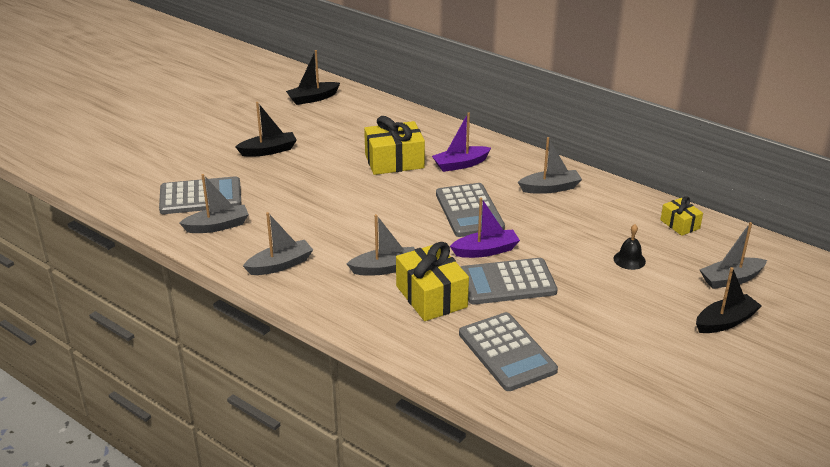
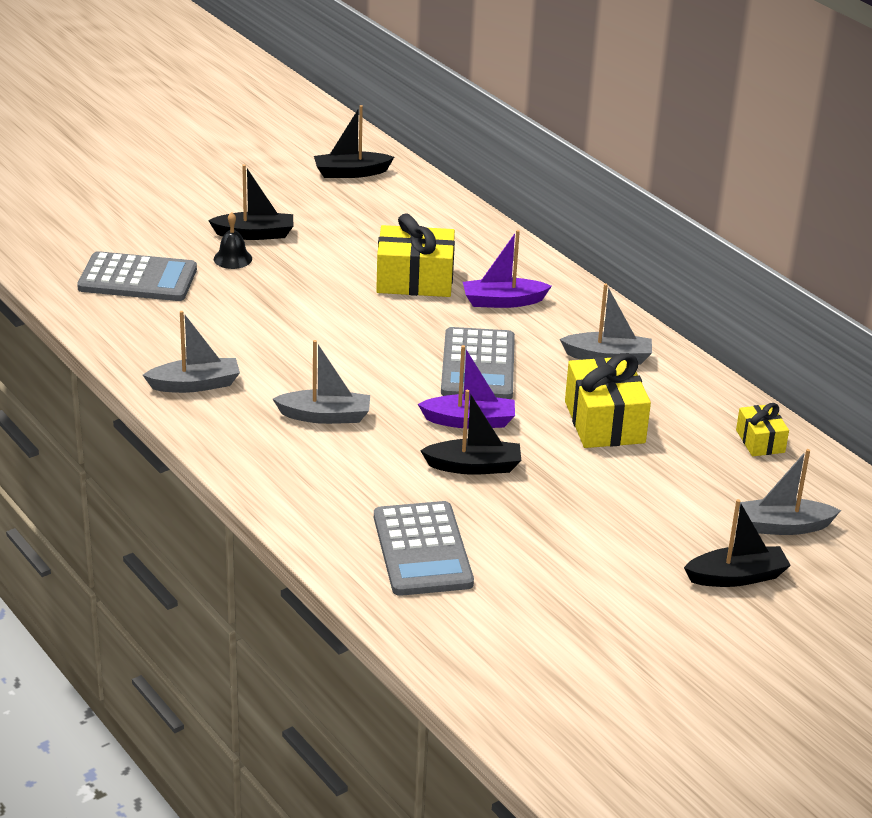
camera: 15 degrees right, 0 degrees up
grey boat [179,174,249,233] -> none
yellow gift [396,242,469,321] -> yellow gift moved to [565,353,651,448]
grey calculator [461,258,557,304] -> black boat [420,390,521,475]
black bell [614,224,646,270] -> black bell moved to [214,212,252,269]

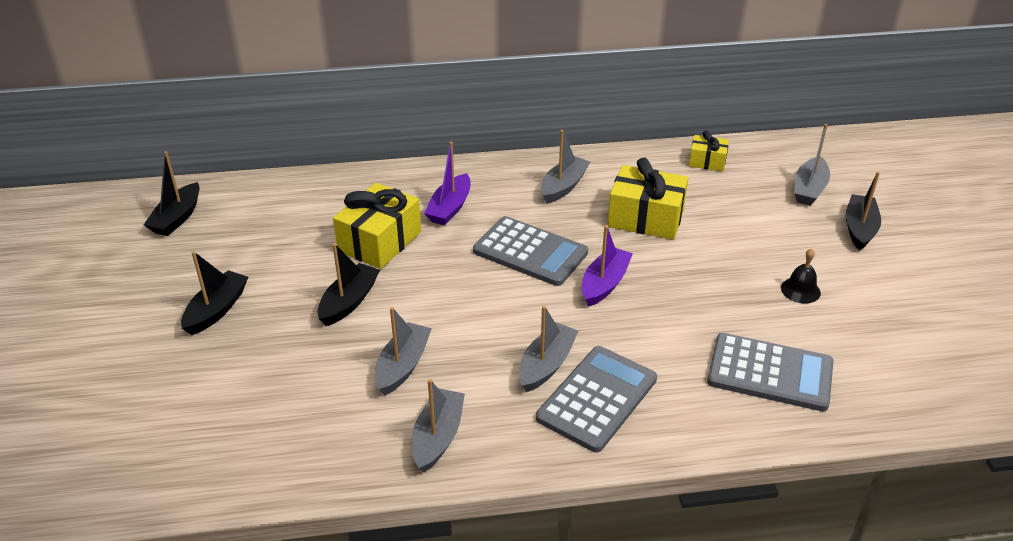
camera: 60 degrees left, 5 degrees up
grey calculator [77,251,197,301] -> grey calculator moved to [536,346,657,453]
black bell [214,212,252,269] -> black bell moved to [781,249,821,303]
black boat [420,390,521,475] -> black boat moved to [317,243,380,326]
none -> grey boat [375,307,432,396]

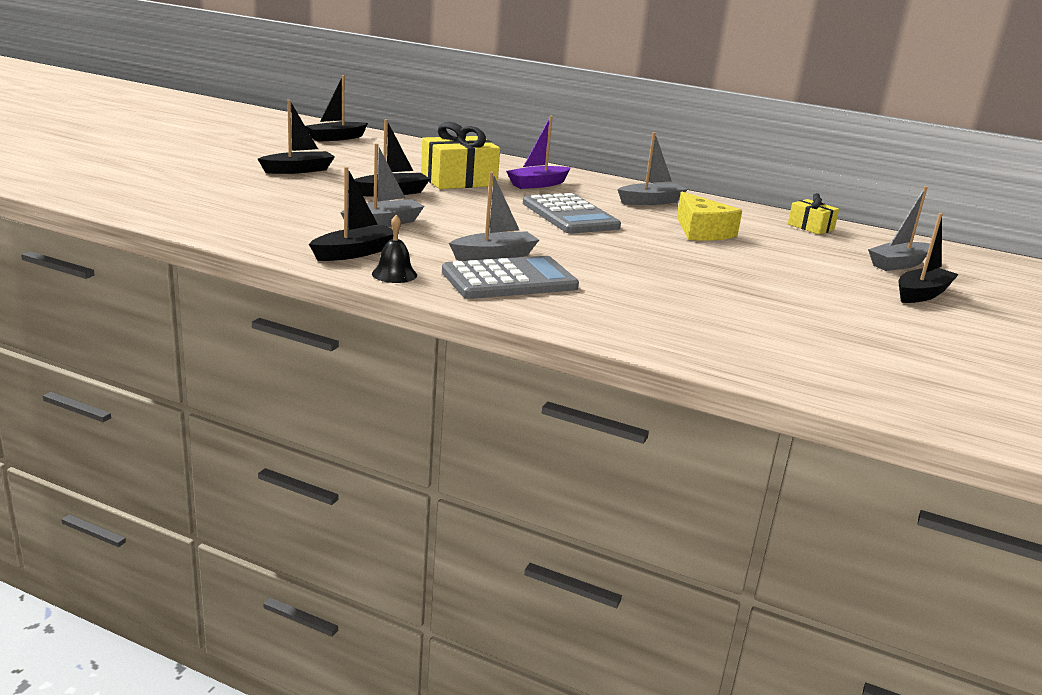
camera: 30 degrees right, 15 degrees down
grey boat [412,379,465,473] -> black boat [309,167,399,261]
purple boat [582,225,633,307] -> none
yellow gift [607,158,688,240] -> yellow cheese [677,192,742,241]
grey calculator [707,333,834,411] -> none
black bell [781,249,821,303] -> black bell moved to [372,214,417,283]

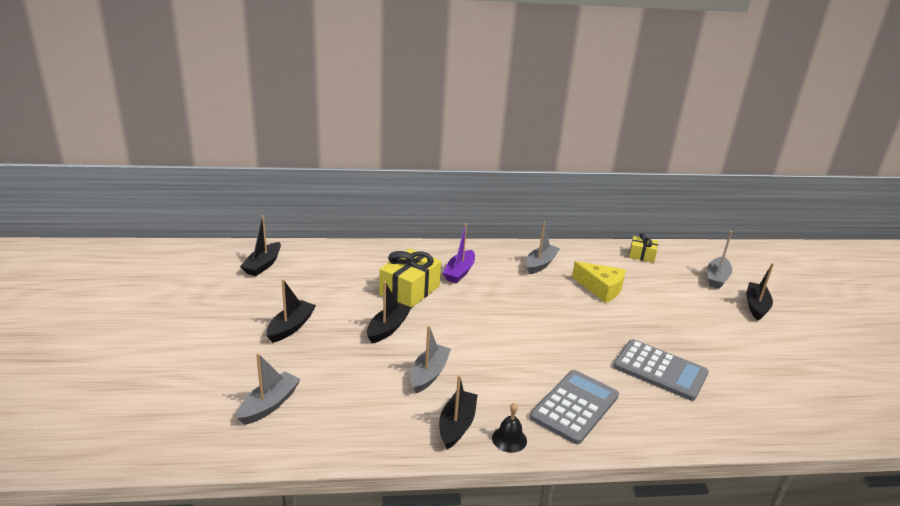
camera: 30 degrees left, 5 degrees up
grey boat [449,172,539,261] -> grey boat moved to [237,353,301,425]
grey calculator [523,193,621,234] -> grey calculator moved to [613,339,709,401]

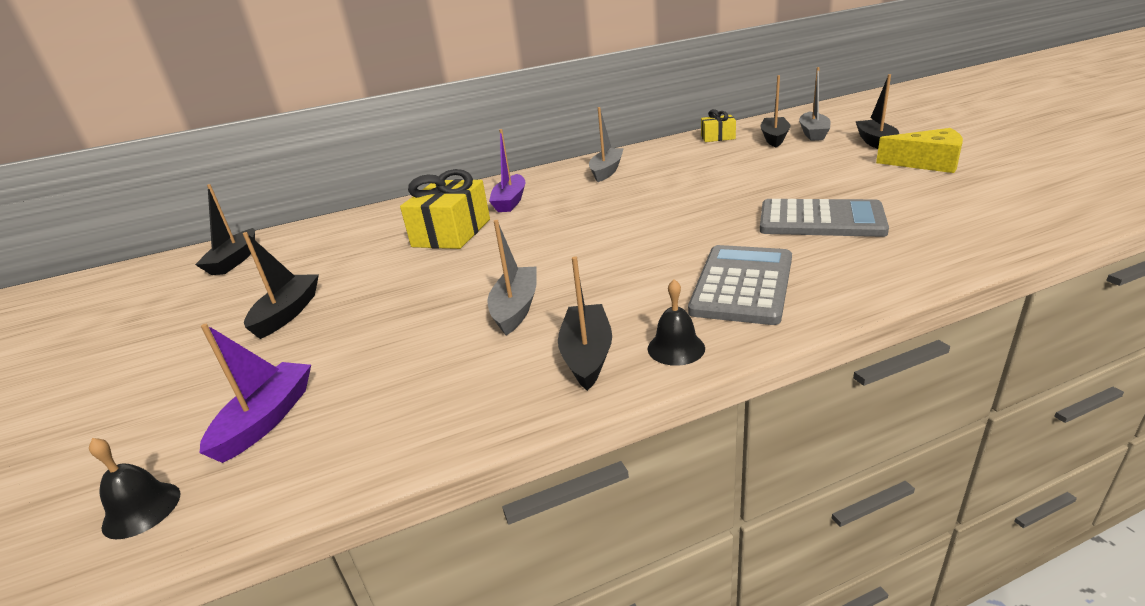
camera: 10 degrees left, 0 degrees up
grey boat [237,353,301,425] -> purple boat [200,324,311,463]
black boat [367,281,412,343] -> black boat moved to [760,75,791,147]
yellow cheese [572,261,626,303] -> yellow cheese moved to [876,128,963,173]
none -> black bell [89,438,180,540]

